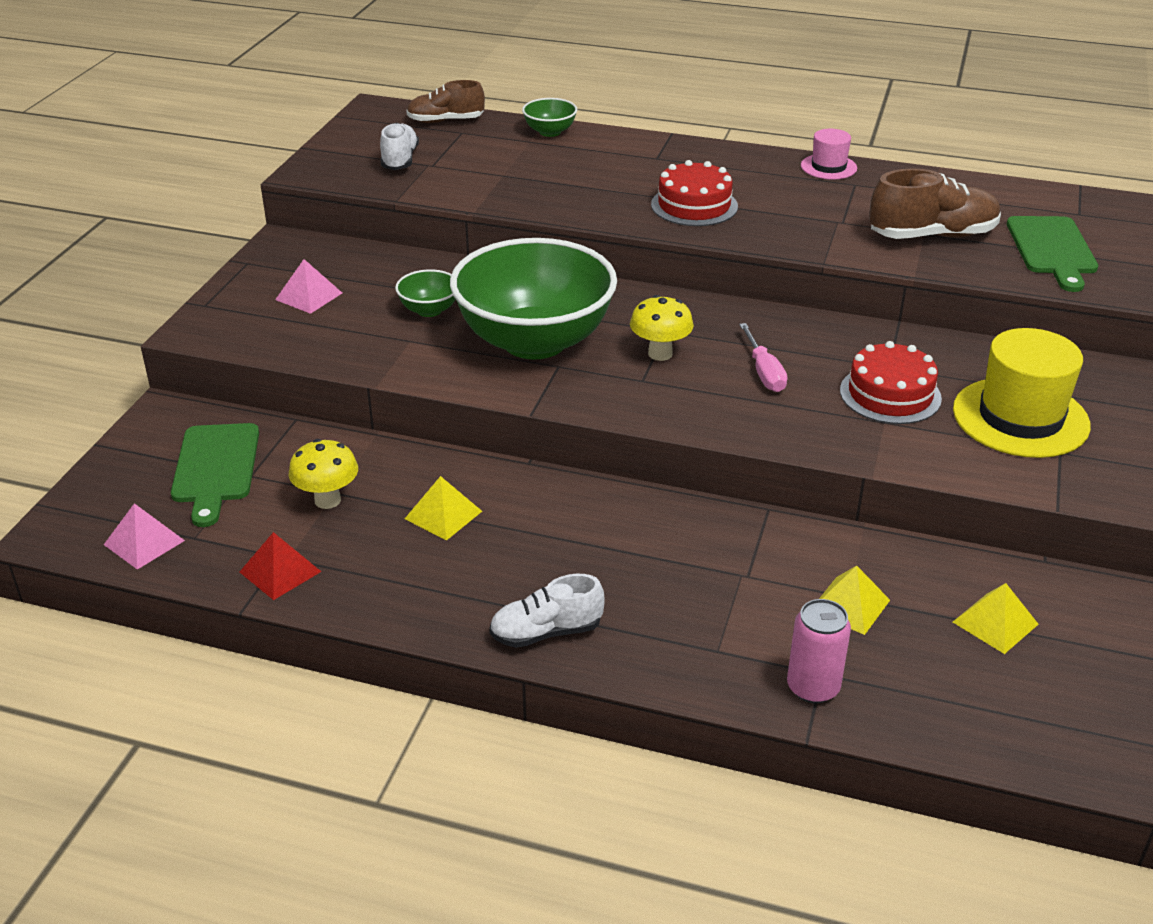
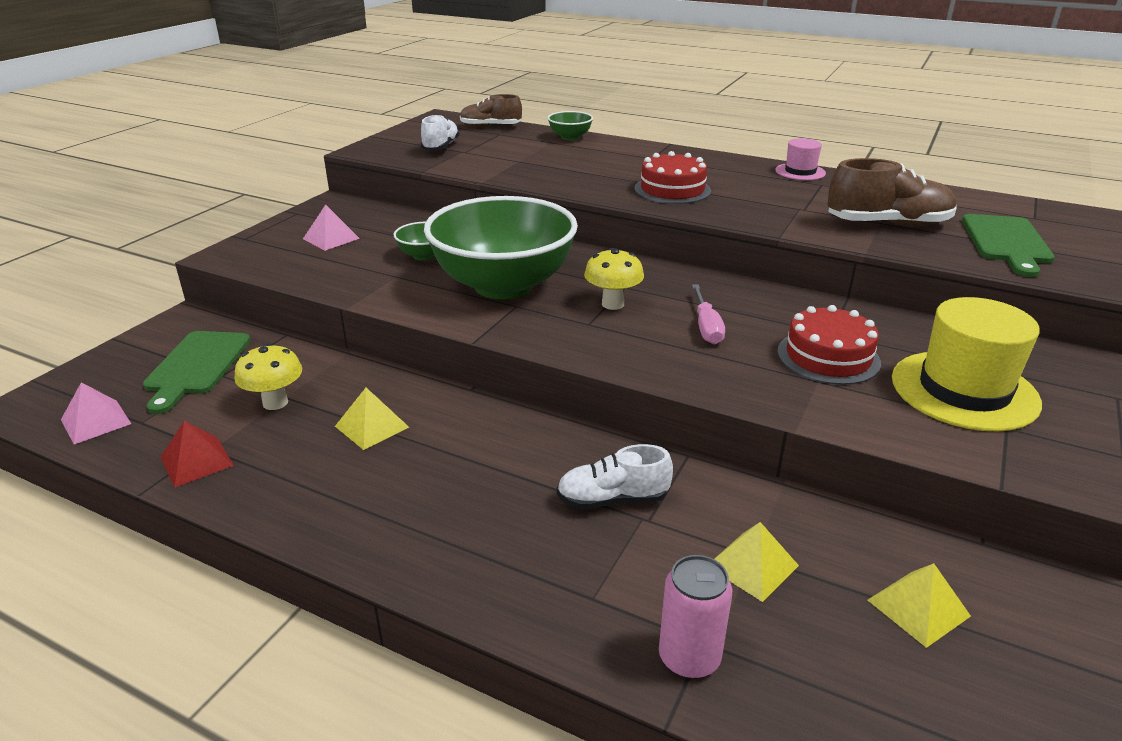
camera: 10 degrees right, 5 degrees down
white shoe [489,574,605,648] -> white shoe moved to [557,444,673,509]

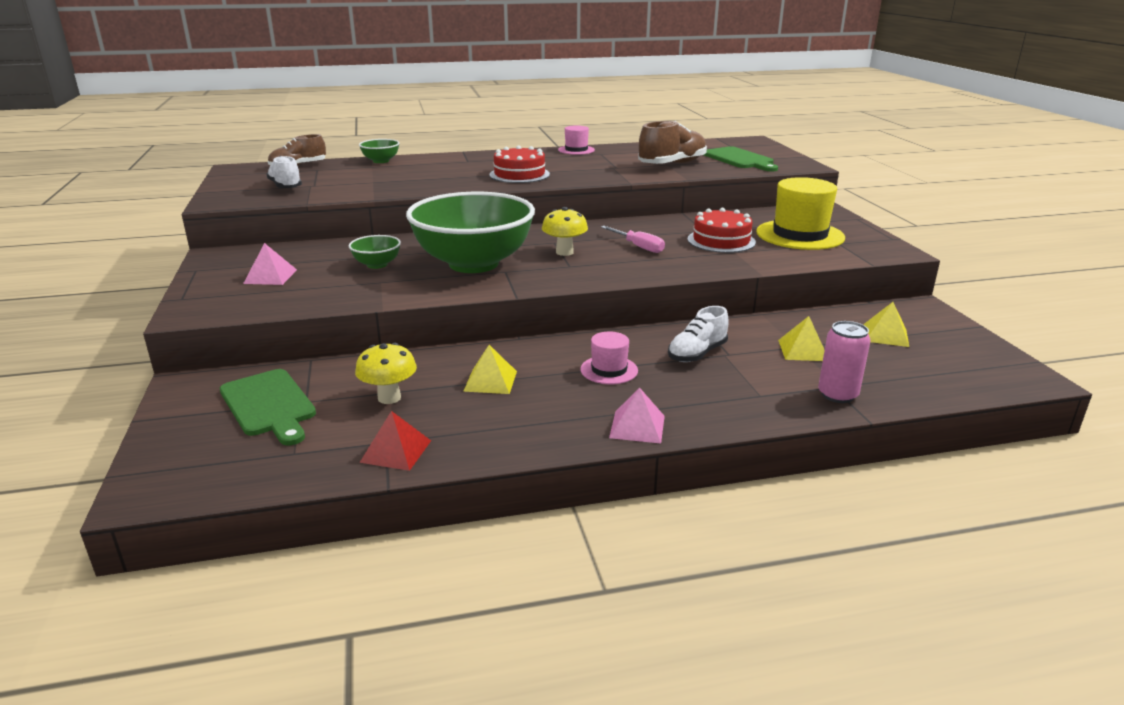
camera: 40 degrees left, 5 degrees down
pink pyramid [61,382,131,444] -> pink pyramid moved to [609,388,665,444]
none -> pink hat [580,332,638,384]

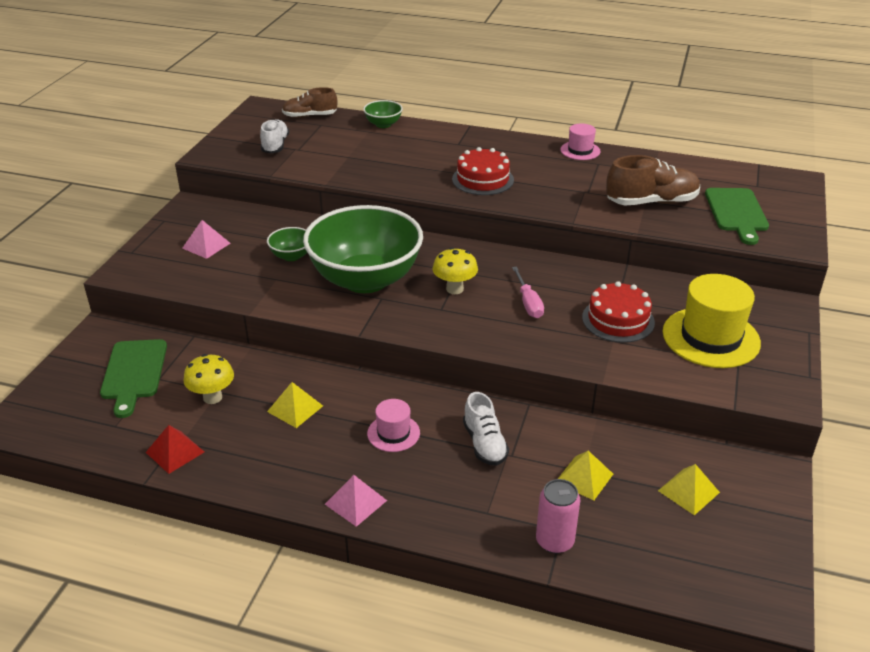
camera: 30 degrees right, 10 degrees up
white shoe [668,306,728,362] -> white shoe turned 90 degrees counterclockwise [463,392,509,466]

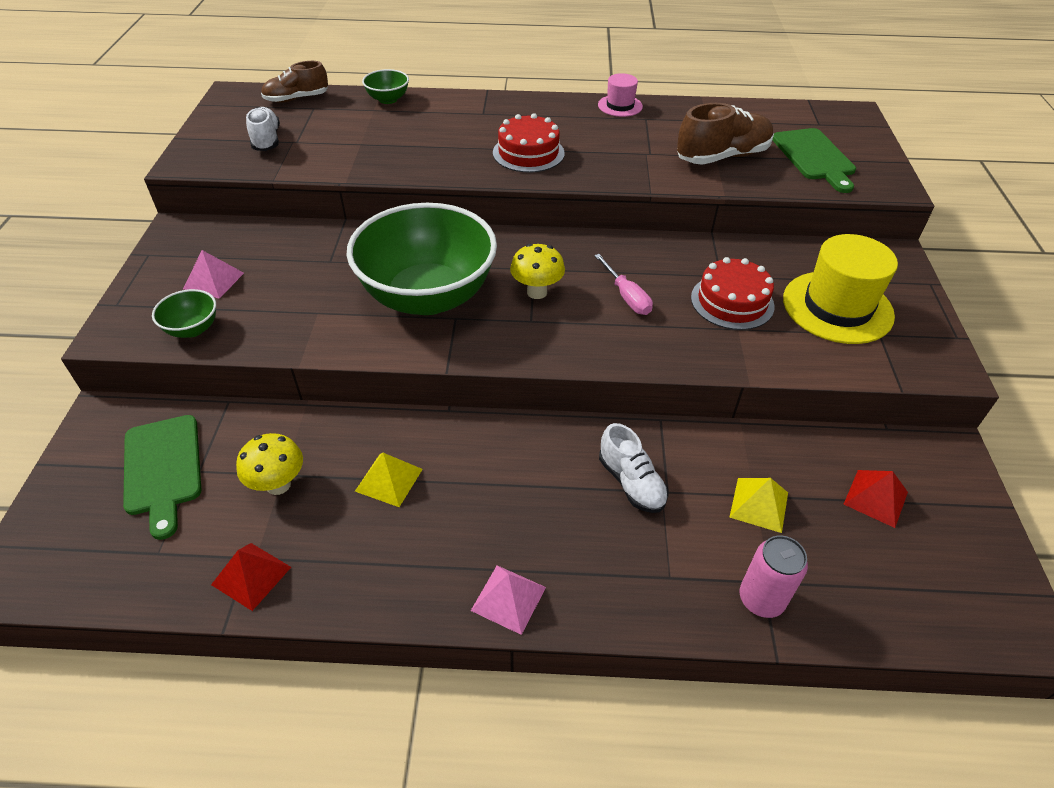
camera: 15 degrees left, 10 degrees up
green bowl [267,227,308,261] -> green bowl moved to [152,289,216,338]
pink hat [367,399,420,452] -> none
yellow pyramid [658,464,720,515] -> red pyramid [844,470,908,528]

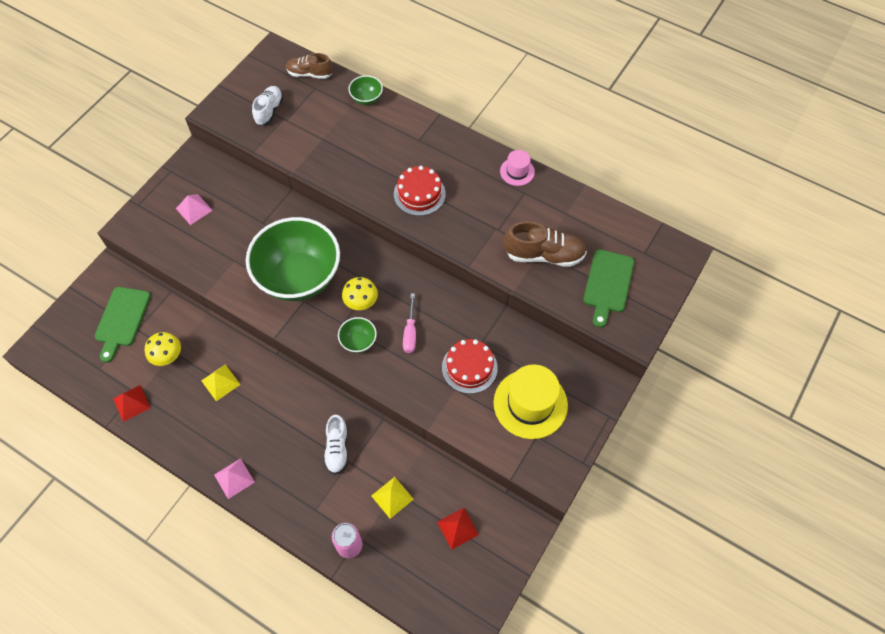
camera: 30 degrees right, 15 degrees up
green bowl [152,289,216,338] -> green bowl moved to [338,317,377,353]

